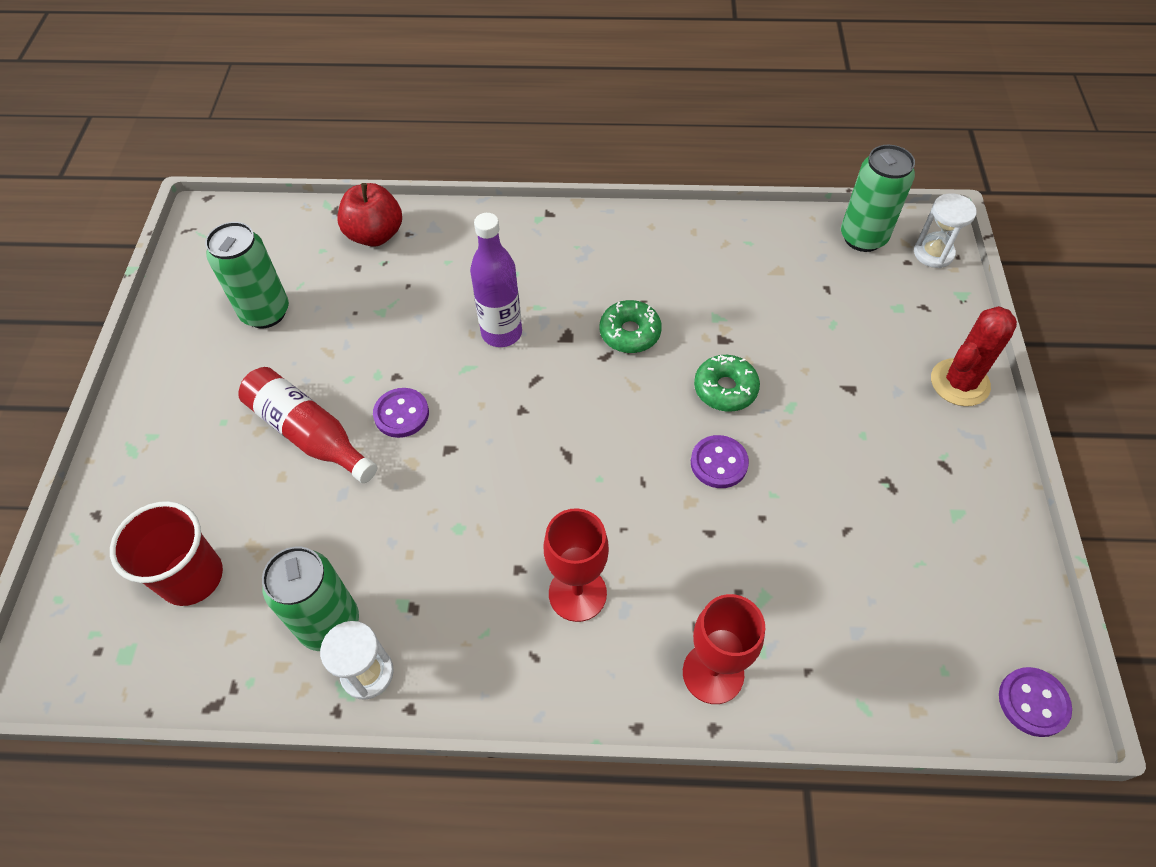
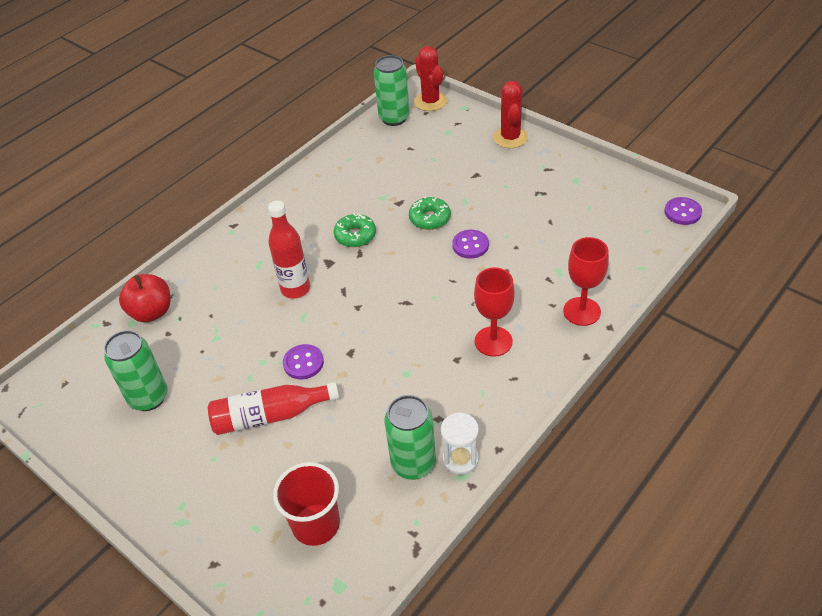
camera: 50 degrees left, 10 degrees down
purple bottle [470,213,522,347] -> red bottle [268,201,310,299]
white hourglass [914,193,977,268] -> red cactus [414,46,447,111]

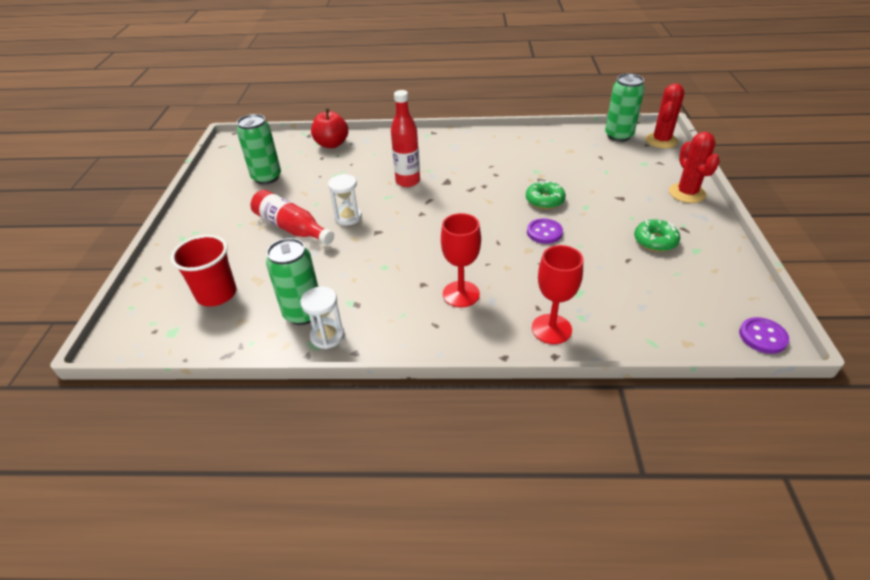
camera: 50 degrees right, 5 degrees down
purple button [283,344,324,380] -> white hourglass [328,174,362,226]
green donut [334,213,376,247] -> green donut moved to [634,219,680,252]
red cactus [493,81,528,148] -> red cactus turned 60 degrees counterclockwise [669,132,720,203]

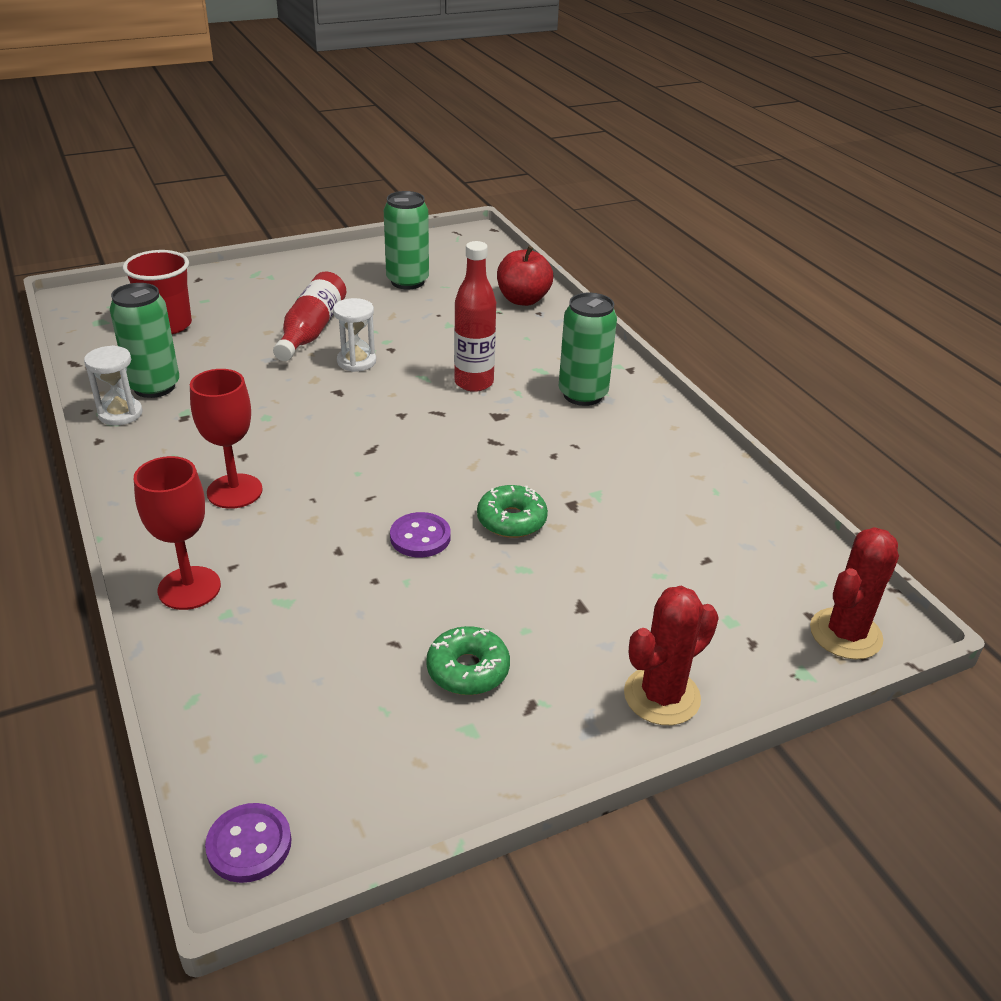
camera: 60 degrees right, 5 degrees down
green can [605,74,645,142] -> green can moved to [559,293,617,406]
red cactus [646,84,684,148] -> red cactus turned 45 degrees counterclockwise [810,527,899,660]

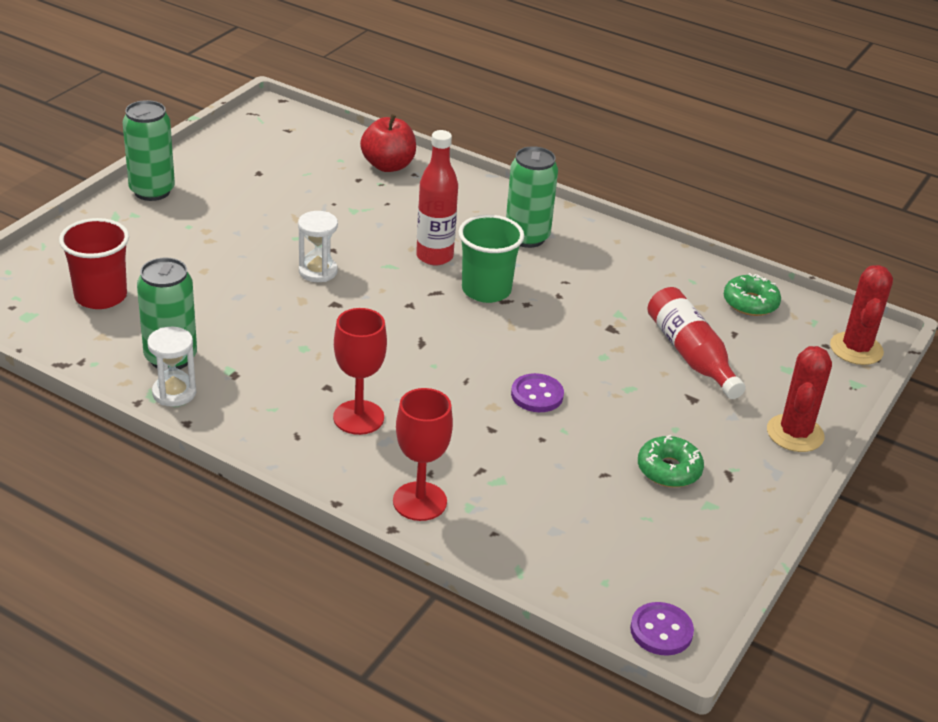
camera: 35 degrees left, 0 degrees up
red bottle [273,272,346,361] -> red bottle moved to [647,287,746,399]
green can [384,191,429,289] -> green can moved to [123,100,175,201]
green donut [477,485,548,538] -> green donut moved to [724,273,781,316]
none -> green cup [458,215,524,303]

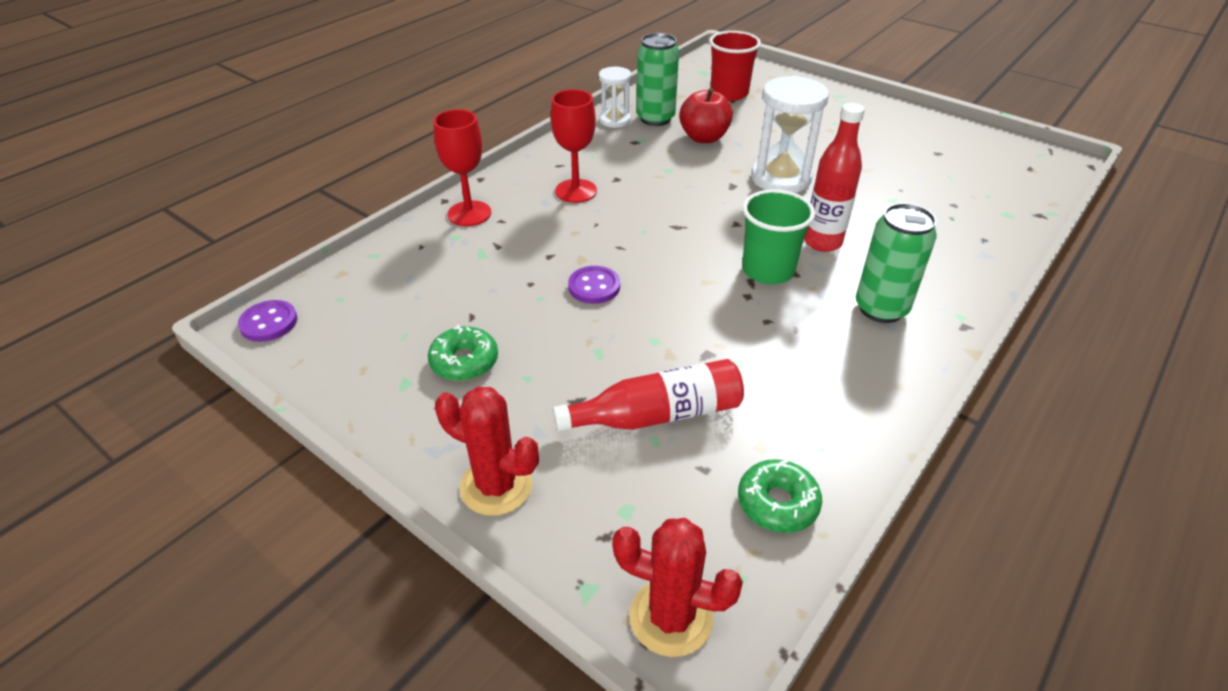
camera: 100 degrees right, 5 degrees up
green can [123,100,175,201] -> none
white hourglass [298,211,338,282] -> white hourglass [751,76,829,193], size x1.70
red apple [360,114,416,172] -> red apple moved to [679,88,733,143]

